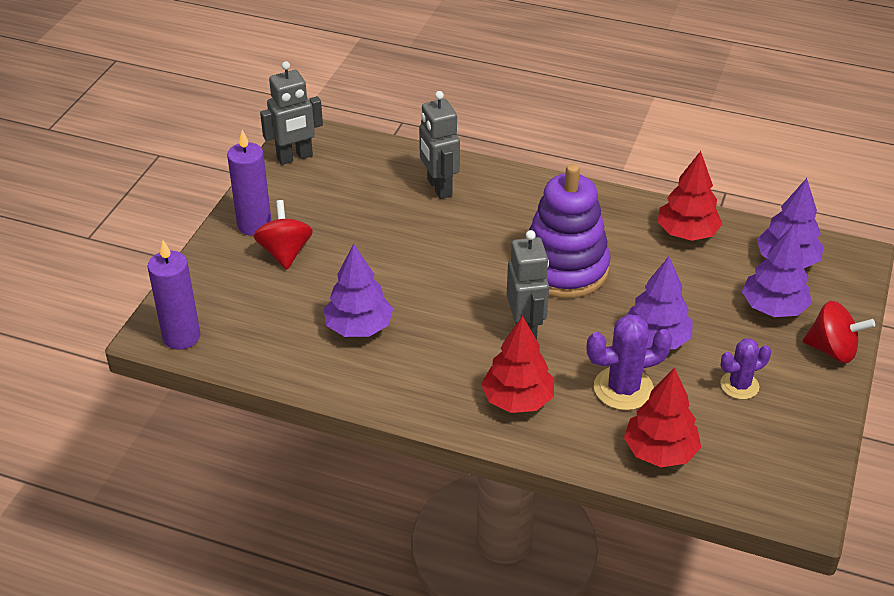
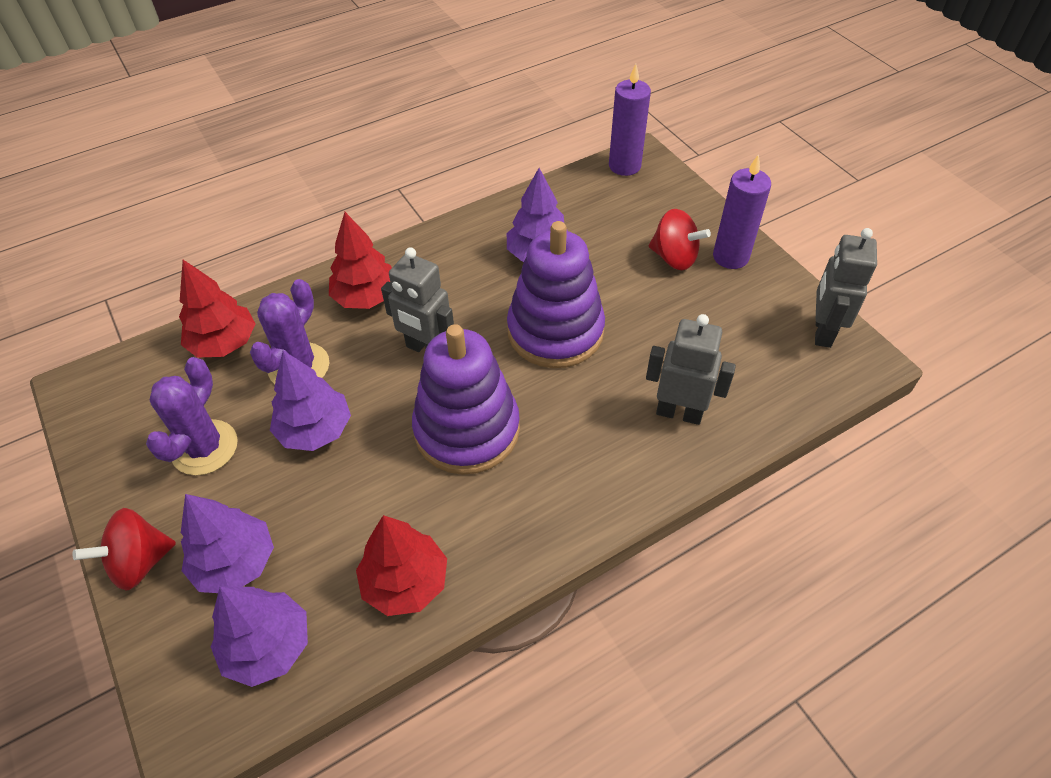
camera: 130 degrees right, 10 degrees up
purple cactus [720,339,771,399] -> purple cactus [146,357,238,475], size x1.55
none -> purple stacking toy [507,221,605,368]

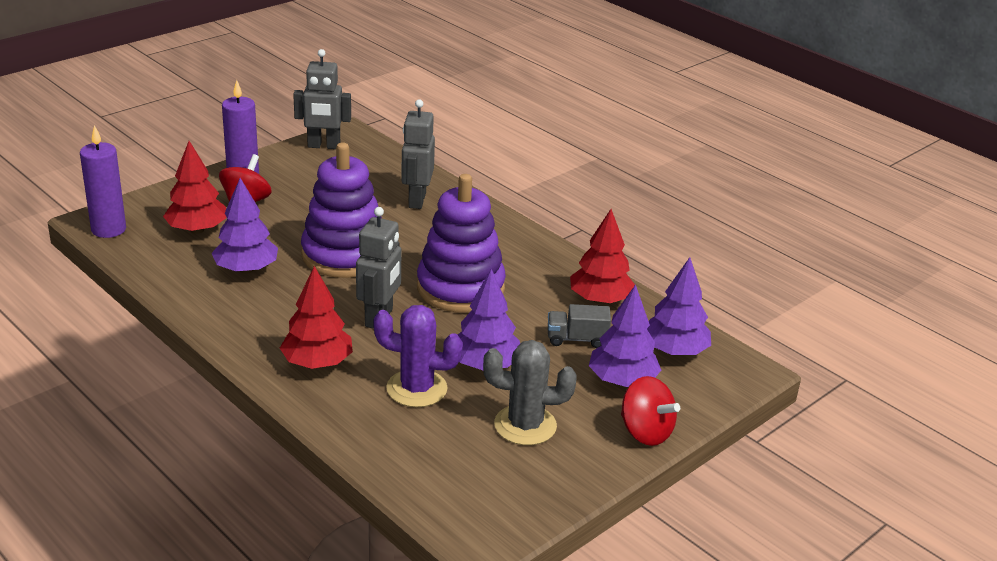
camera: 105 degrees left, 20 degrees down
purple cactus [146,357,238,475] -> grey cactus [483,340,577,445]
red tree [179,260,256,358] -> red tree moved to [163,141,227,234]
none -> grey truck [548,304,611,348]

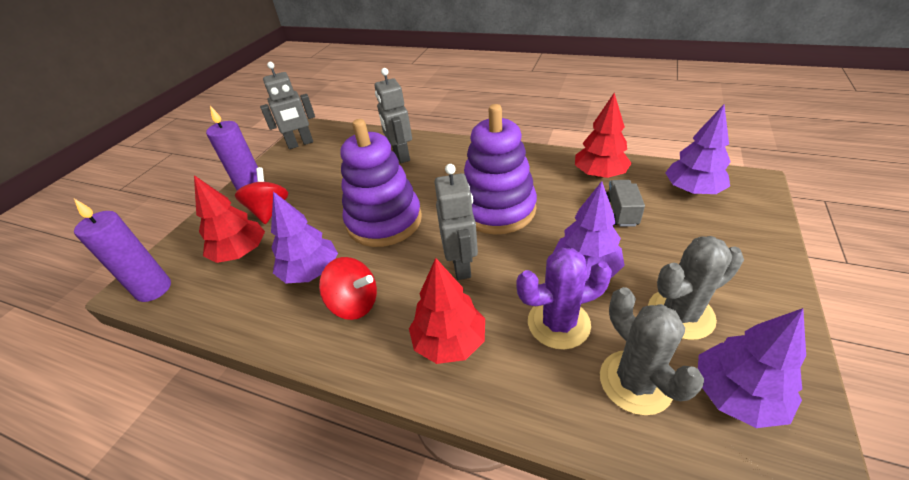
camera: 20 degrees left, 10 degrees up
grey truck [548,304,611,348] -> grey truck turned 120 degrees clockwise [606,180,645,227]
purple tree [589,284,662,387] -> purple tree moved to [698,308,806,428]
red spinning top [621,376,680,446] -> red spinning top moved to [319,257,377,320]
none -> grey cactus [600,287,704,415]

